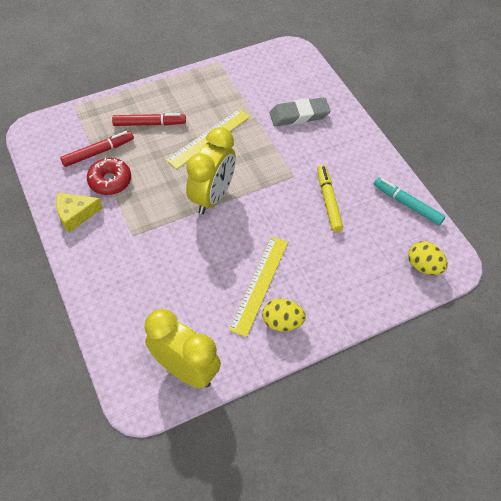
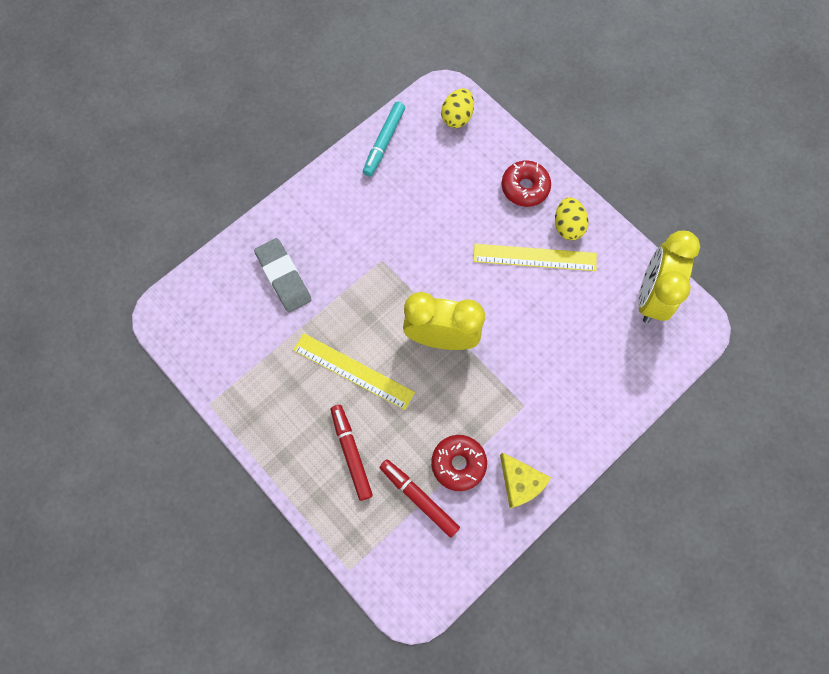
camera: 105 degrees left, 15 degrees up
yellow marker [317,165,343,232] -> none
none -> red donut [501,161,551,207]

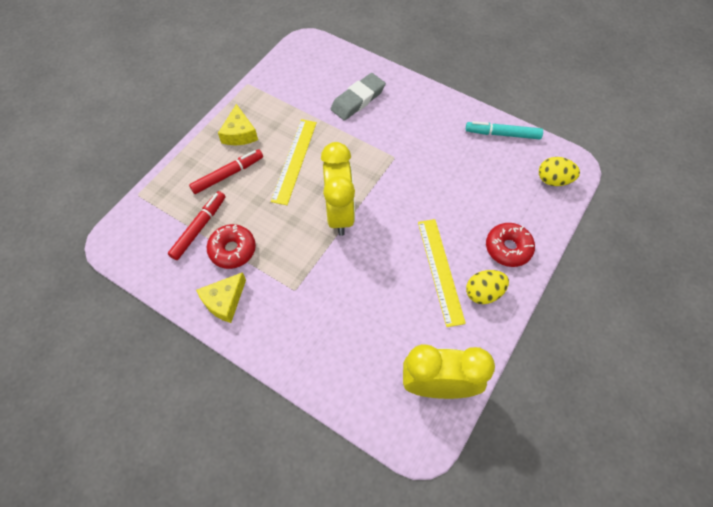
camera: 75 degrees right, 10 degrees down
none -> yellow cheese [218,104,258,145]

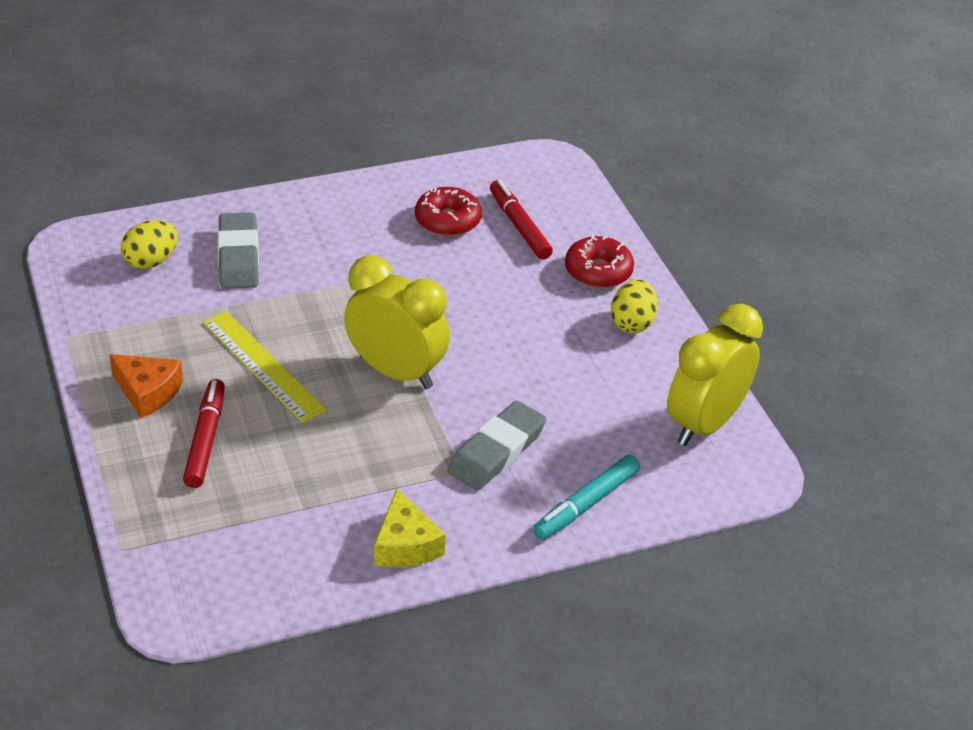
camera: 55 degrees left, 20 degrees down
red marker [168,191,225,260] -> red marker moved to [490,180,553,260]
red donut [207,224,256,269] -> red donut moved to [415,187,482,236]
yellow cheese [218,104,258,145] -> orange cheese [109,354,183,418]
yellow ruler [418,219,466,327] -> none
turquoise marker [466,121,543,139] -> turquoise marker moved to [533,455,640,540]
yellow egg [539,157,580,186] -> yellow egg moved to [121,220,178,269]
none -> grey eraser [448,400,546,490]

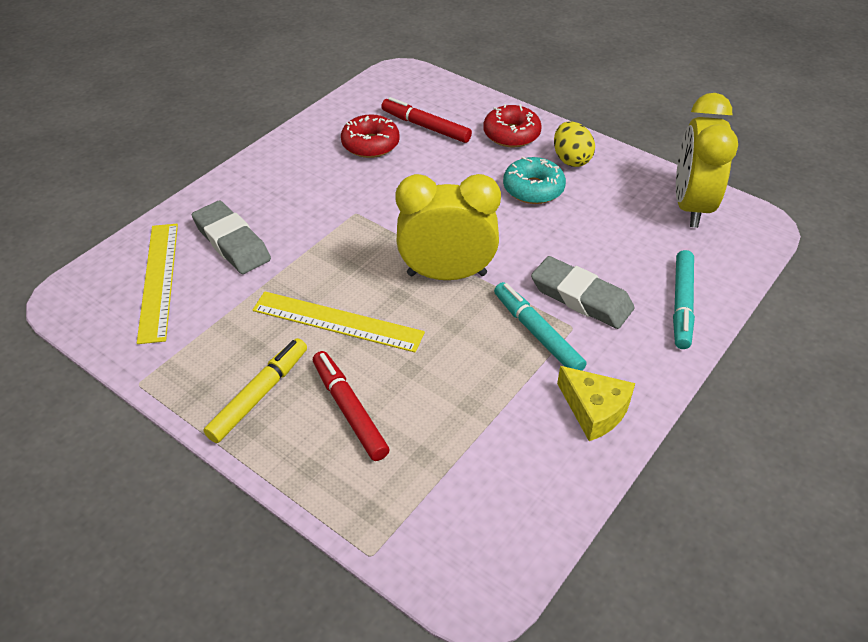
camera: 30 degrees left, 5 degrees up
orange cheese [109,354,183,418] -> yellow marker [204,338,307,443]
yellow egg [121,220,178,269] -> yellow ruler [137,224,178,344]
grey eraser [448,400,546,490] -> grey eraser turned 60 degrees counterclockwise [531,256,635,329]
none -> turquoise marker [494,282,587,371]
none -> turquoise donut [503,156,566,204]

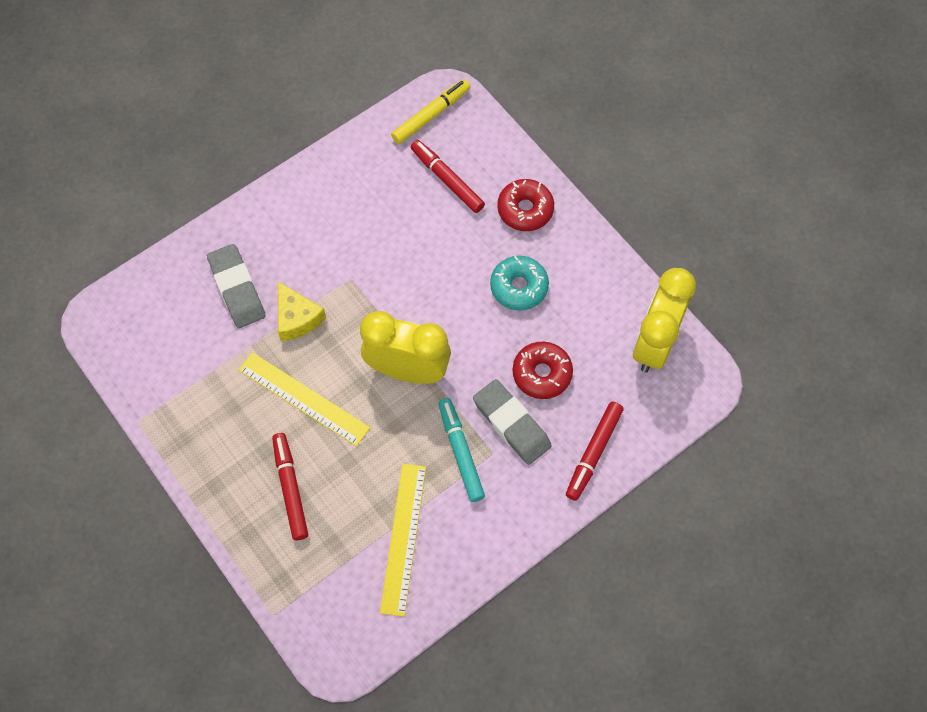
camera: 15 degrees right, 20 degrees up
yellow ruler [137,224,178,344] -> yellow ruler moved to [380,464,426,617]
yellow marker [204,338,307,443] -> yellow marker moved to [391,79,471,144]
red donut [341,114,400,158] -> red donut moved to [513,341,573,399]
yellow egg [554,121,595,167] -> none
yellow cheese [557,366,635,441] -> yellow cheese moved to [278,281,326,341]
turquoise marker [673,250,695,349] -> red marker [566,401,624,501]

